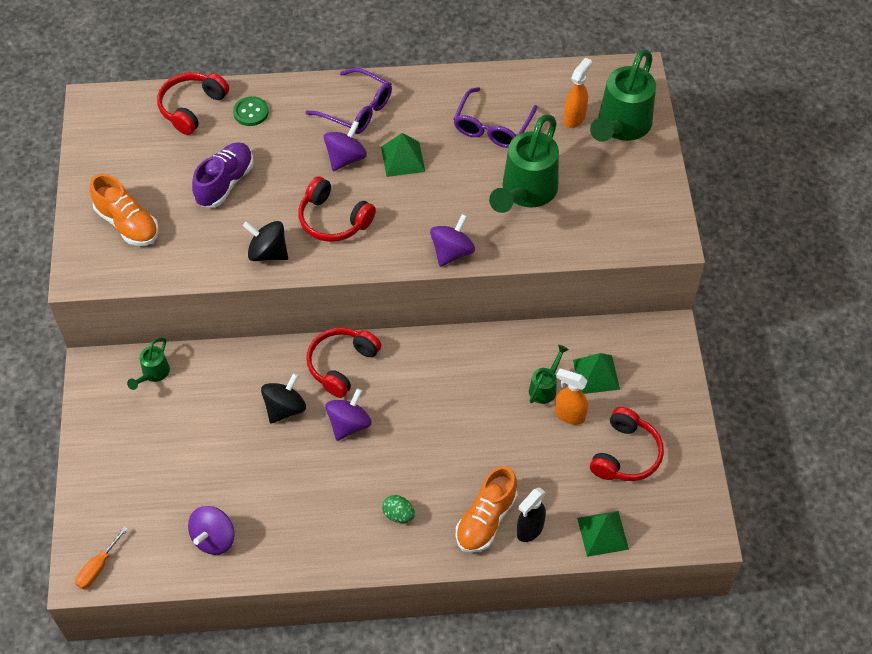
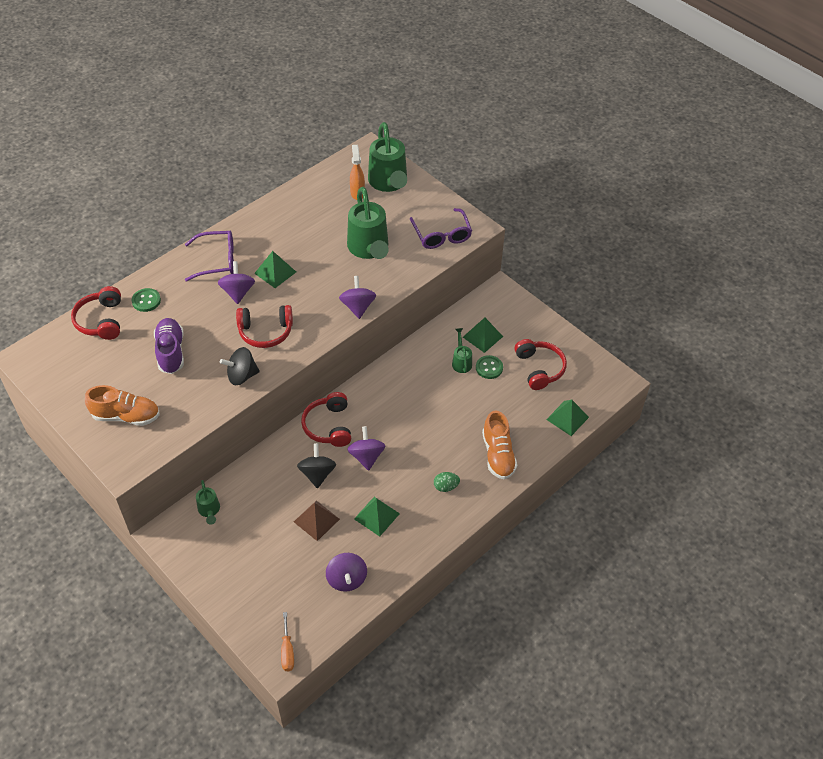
camera: 40 degrees left, 5 degrees down
purple glasses [453,87,537,148] -> purple glasses moved to [410,208,472,249]
black spray bottle [517,487,546,542] -> none
orange spray bottle [555,369,588,425] -> green button [476,355,503,379]
none -> brown pyramid [294,501,340,541]
none -> green pyramid [354,497,400,537]

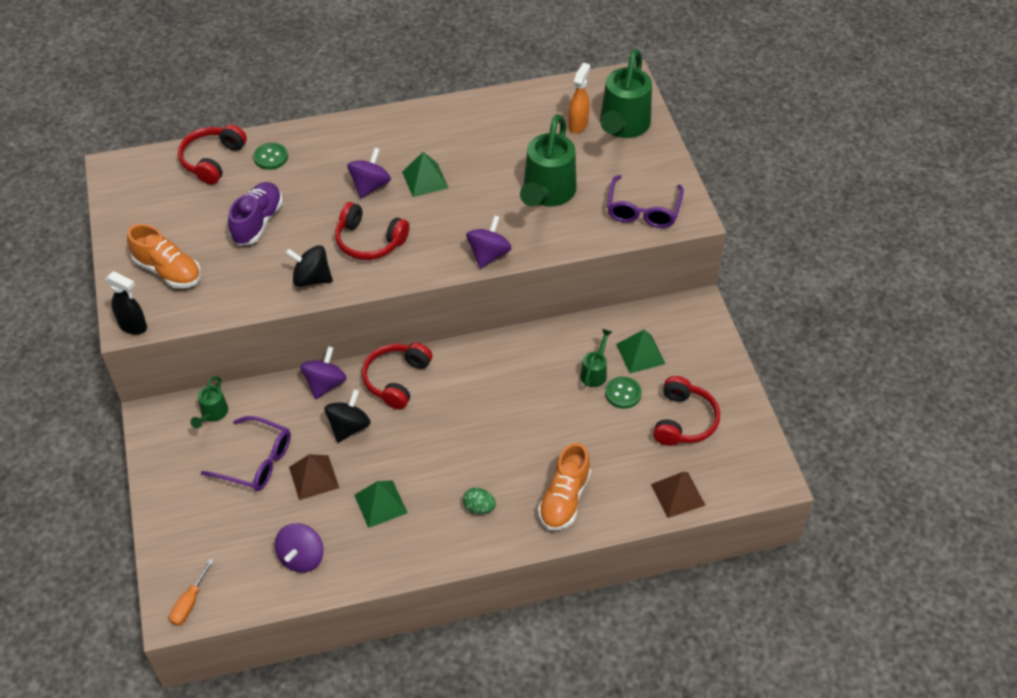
camera: 30 degrees right, 0 degrees up
purple glasses [185,231,234,281] -> purple glasses moved to [201,416,291,491]
purple spinning top [347,426,386,471] -> purple spinning top moved to [301,346,347,399]
green pyramid [546,400,589,436] -> brown pyramid [651,472,706,518]
none -> black spray bottle [105,271,147,335]

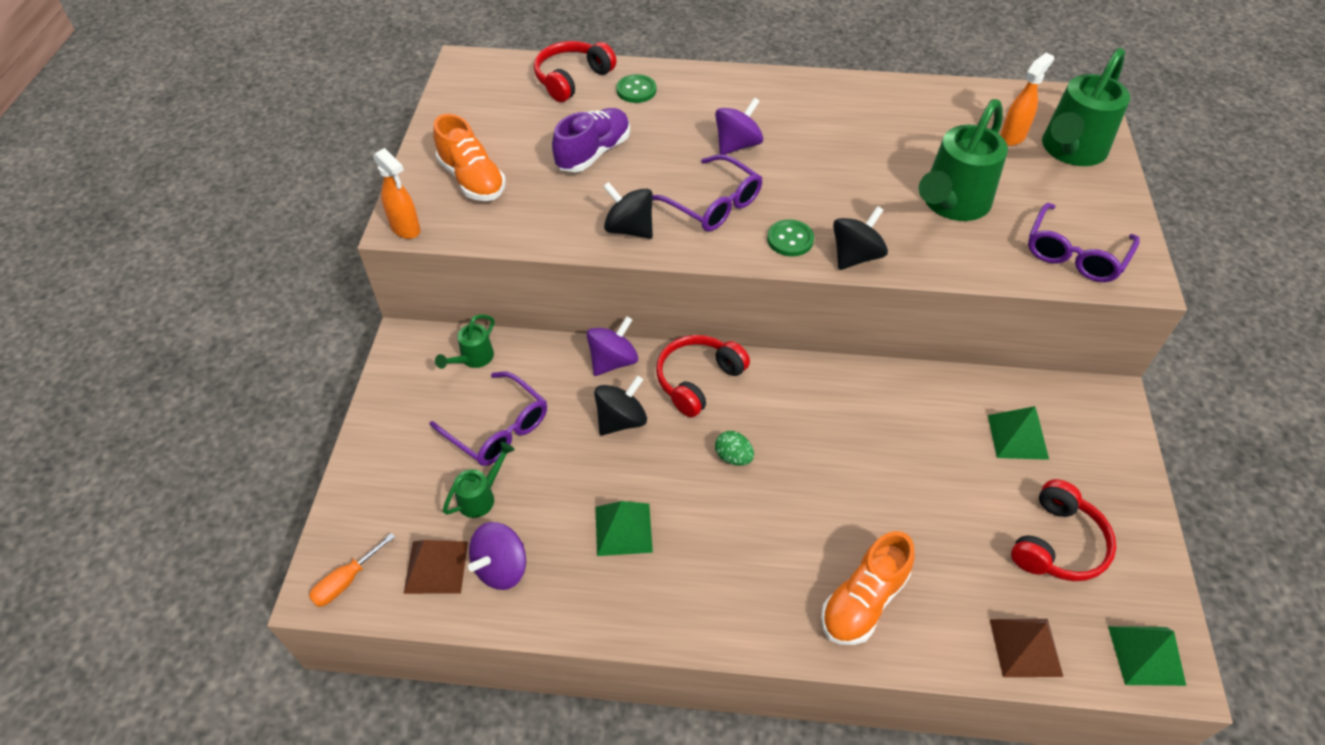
camera: 20 degrees right, 0 degrees up
black spray bottle [105,271,147,335] -> orange spray bottle [373,148,420,239]
brown pyramid [289,454,339,500] -> brown pyramid moved to [404,540,468,594]
red headphones [335,202,410,260] -> purple glasses [653,154,762,232]
green pyramid [402,152,448,197] -> green pyramid moved to [1108,626,1186,686]
green egg [463,488,496,514] -> green egg moved to [715,431,754,466]
purple spinning top [466,215,512,269] -> black spinning top [833,206,888,270]
green watering can [580,329,612,387] -> green watering can moved to [443,442,515,518]
green button [605,377,642,409] -> green button moved to [767,219,814,256]

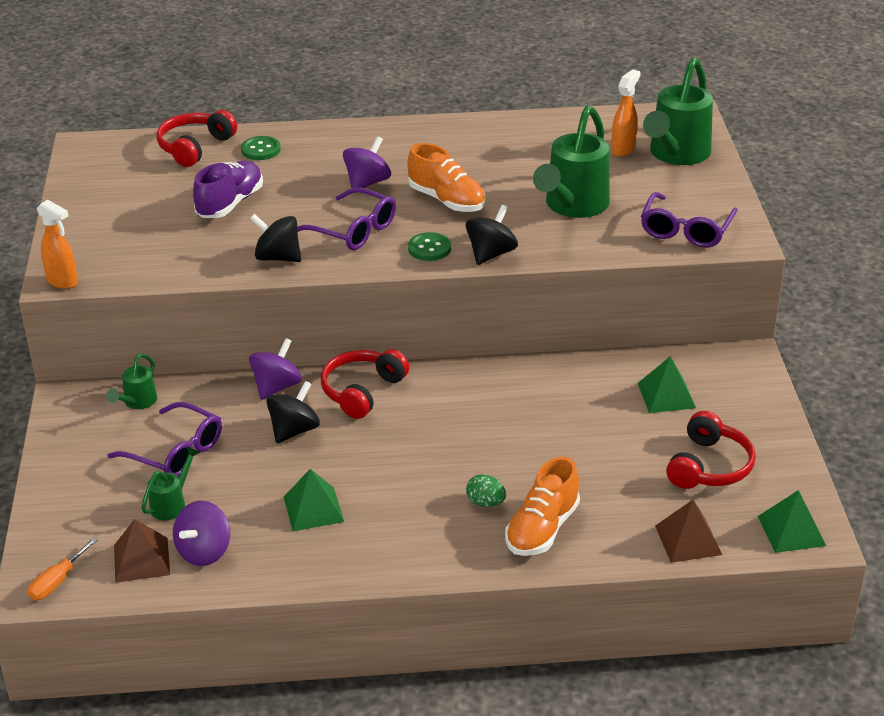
camera: 10 degrees left, 15 degrees down
orange shoe [433,114,506,201] -> orange shoe moved to [407,143,486,212]
green egg [715,431,754,466] -> green egg moved to [466,474,506,507]

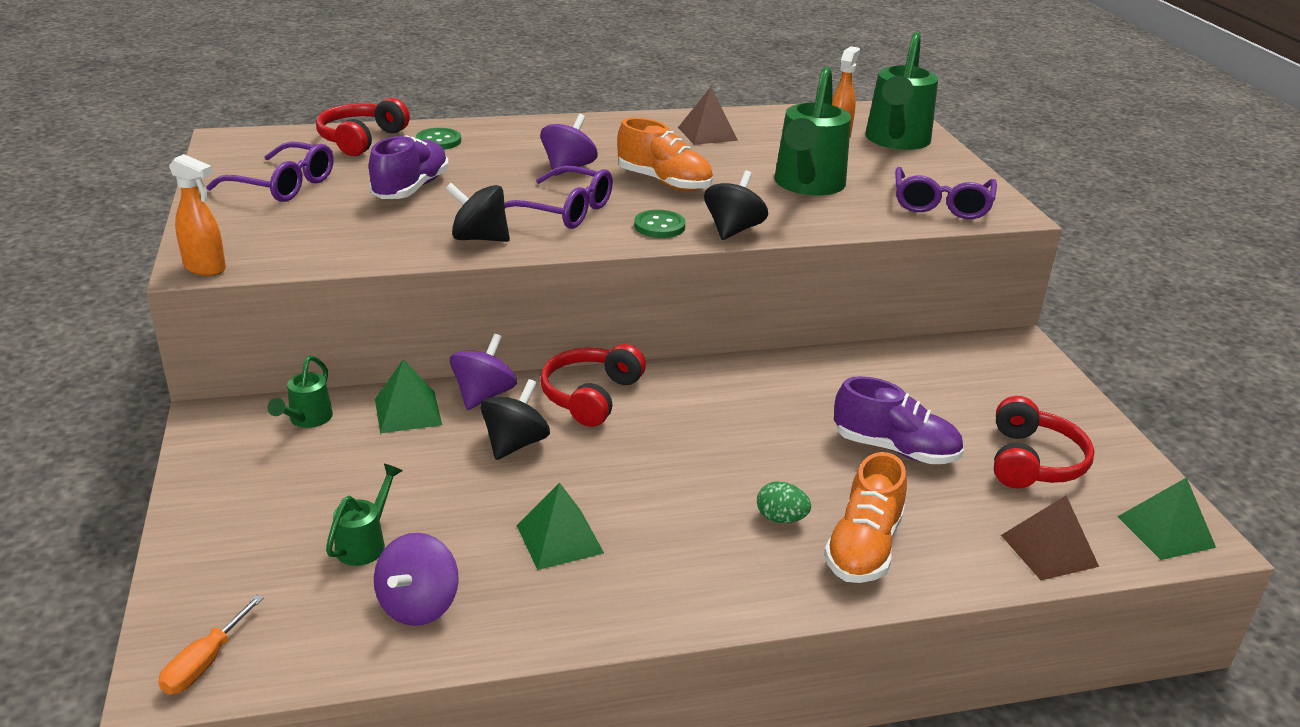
camera: 10 degrees left, 5 degrees down
purple glasses [108,402,222,477] -> purple glasses moved to [206,142,333,202]
brown pyramid [114,519,170,583] -> brown pyramid moved to [678,87,738,145]
green pyramid [638,356,696,413] -> green pyramid moved to [375,359,442,433]
none -> purple shoe [834,376,964,464]

